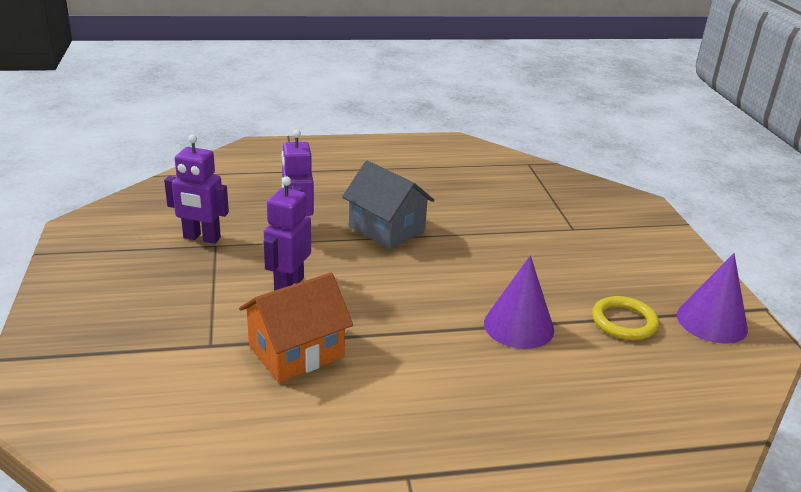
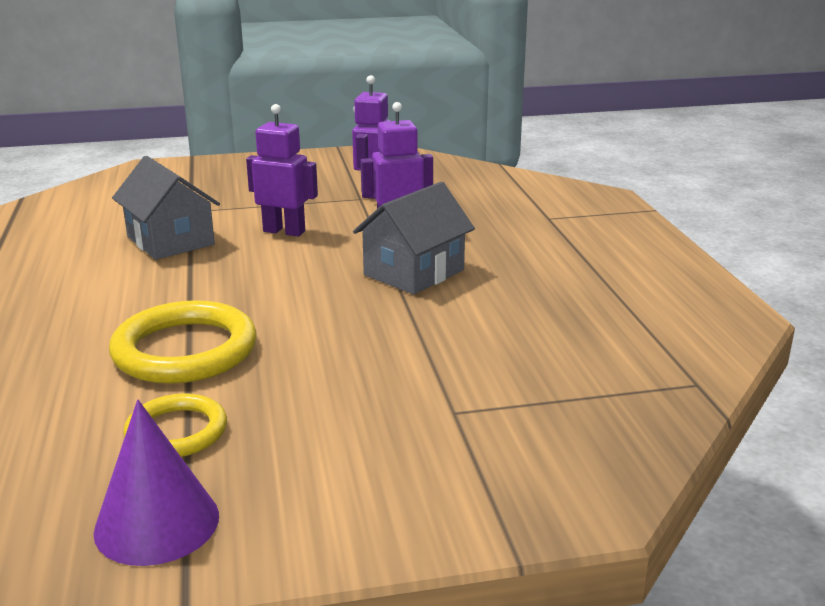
camera: 90 degrees right, 5 degrees down
orange house [239,273,353,383] -> grey house [112,156,220,260]
purple cone [484,255,554,349] -> yellow ring [109,300,257,384]

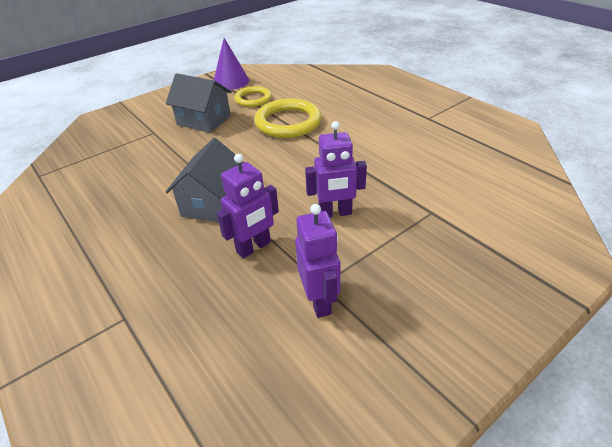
camera: 155 degrees right, 15 degrees up
grey house [112,156,220,260] -> grey house moved to [166,73,232,133]

